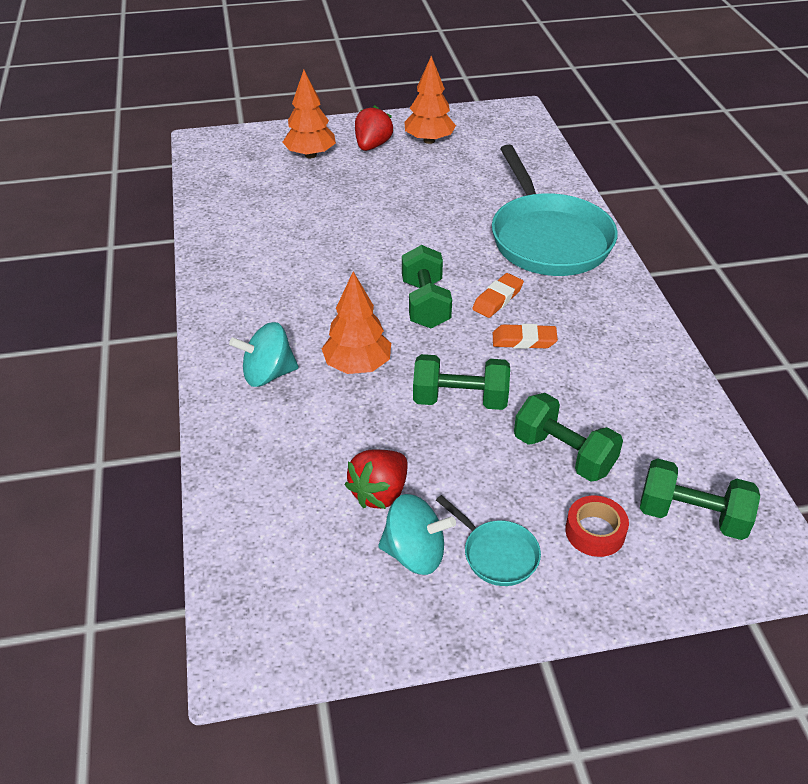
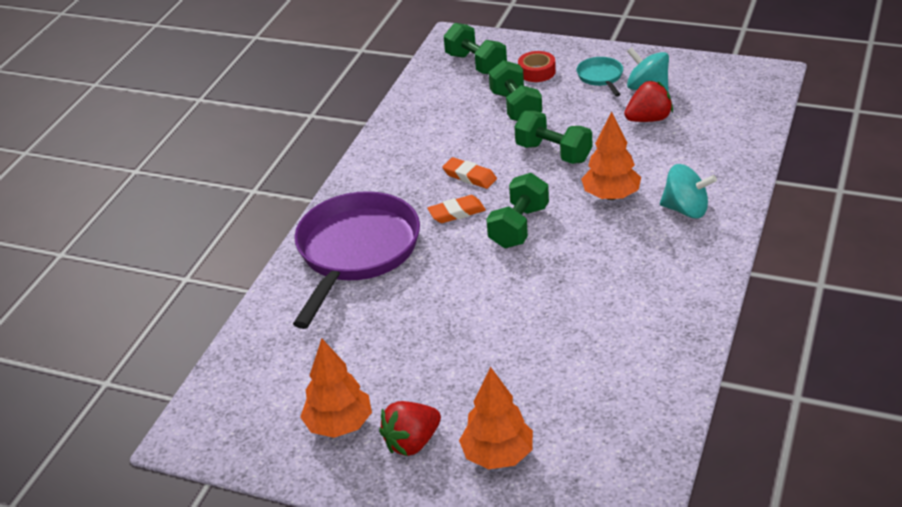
camera: 145 degrees left, 5 degrees down
turquoise pan [492,145,618,276] -> purple pan [293,191,420,329]

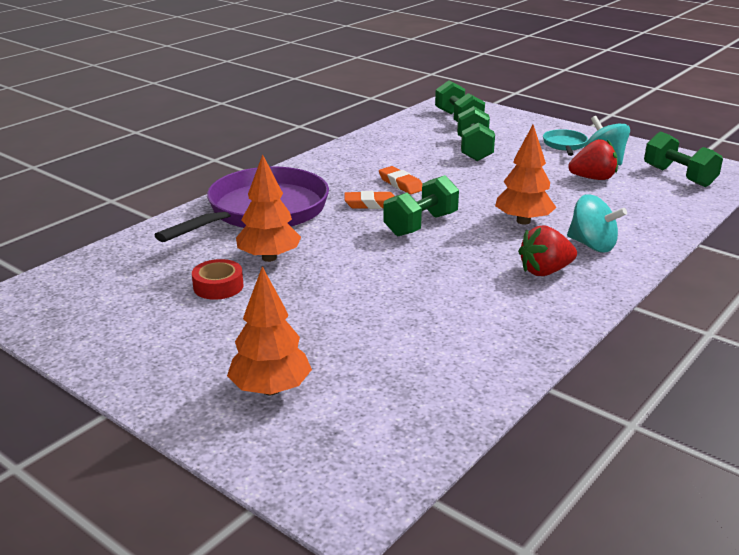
camera: 15 degrees right, 10 degrees down
orange tree [300,338,372,438] -> orange tree moved to [236,154,301,262]
red strawberry [379,401,441,456] -> red strawberry moved to [518,226,577,276]
green dumbbell [514,111,592,164] -> green dumbbell moved to [644,131,723,187]
red tape [518,51,556,82] -> red tape moved to [192,259,244,300]

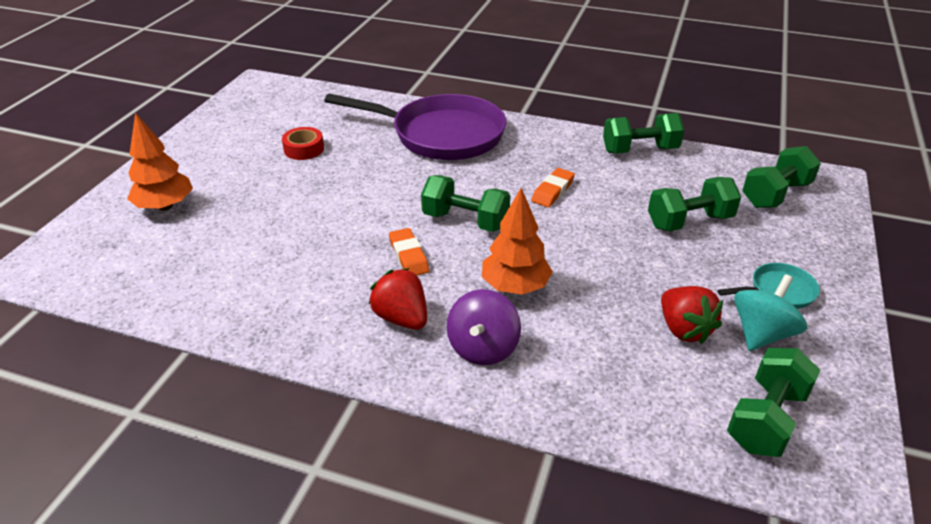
camera: 70 degrees right, 10 degrees up
orange tree [236,154,301,262] -> none
orange eraser [344,191,394,209] -> orange eraser moved to [389,228,429,275]
turquoise spinning top [567,194,627,252] -> purple spinning top [447,289,521,365]
none -> green dumbbell [603,113,684,154]

